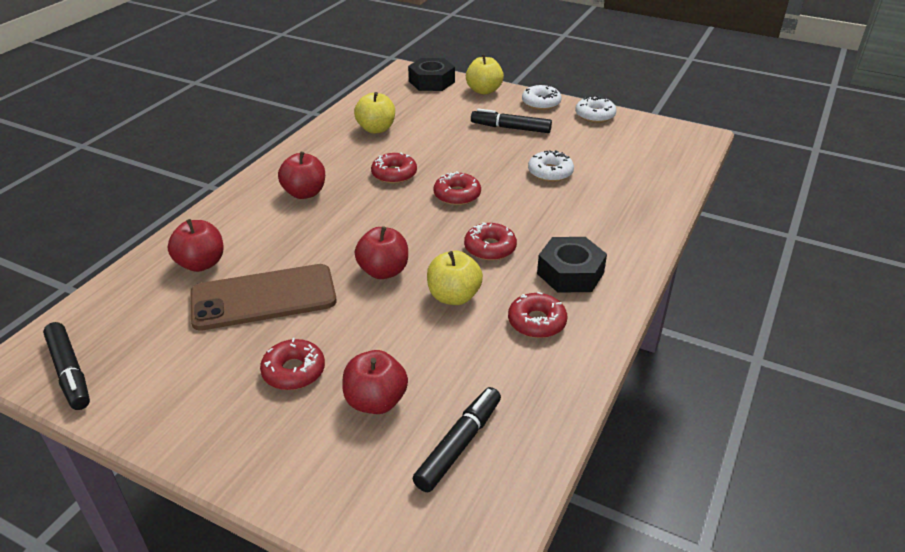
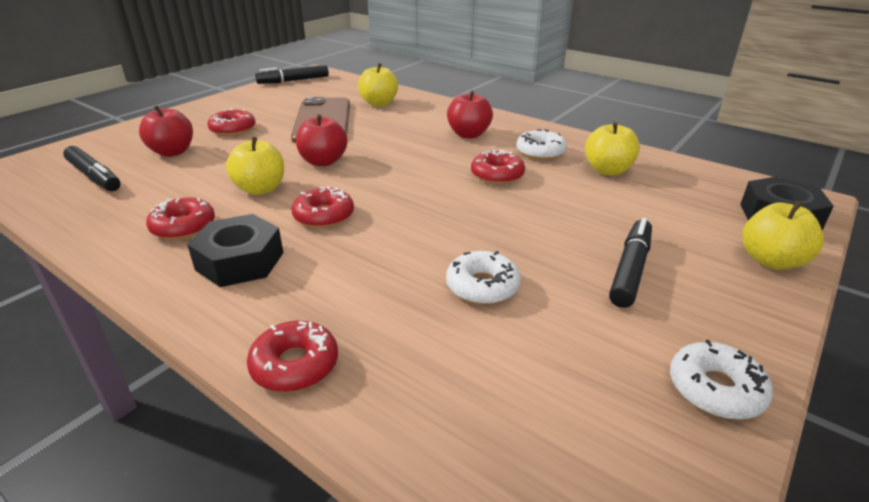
camera: 100 degrees right, 5 degrees down
red apple [168,219,224,272] -> yellow apple [358,63,398,107]
red donut [433,171,481,205] -> red donut moved to [247,321,338,392]
white donut [522,85,562,110] -> white donut moved to [516,129,567,160]

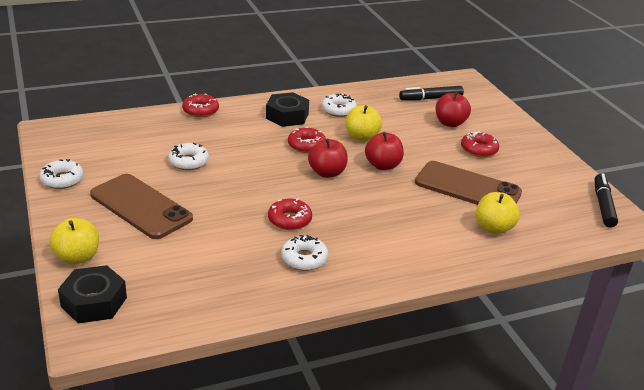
camera: 120 degrees right, 0 degrees up
red donut [146,197,215,240] -> white donut [321,94,357,117]
red apple [447,91,493,138] -> red apple moved to [308,138,348,178]
yellow apple [585,122,640,176] -> none
black marker [609,218,652,308] -> brown phone [90,174,193,239]

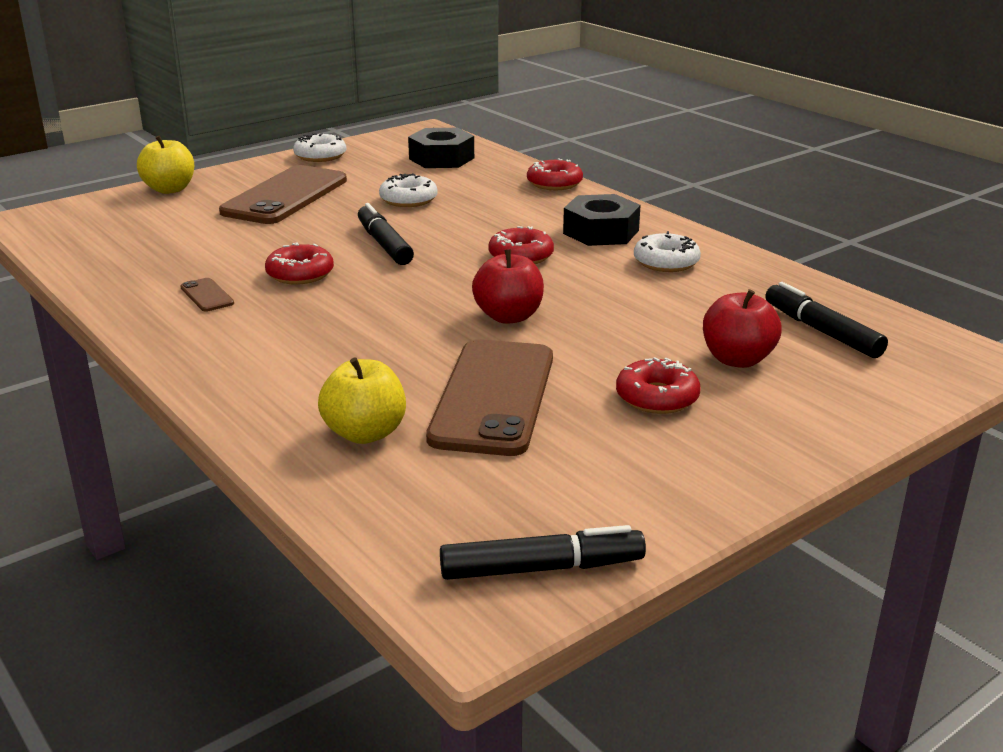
camera: 75 degrees right, 5 degrees down
black nut [58,265,127,323] -> black nut moved to [408,128,474,168]
white donut [281,235,328,271] -> brown phone [180,278,234,312]
red apple [308,138,348,178] -> none
yellow apple [346,105,382,141] -> none
none -> black marker [358,203,414,265]

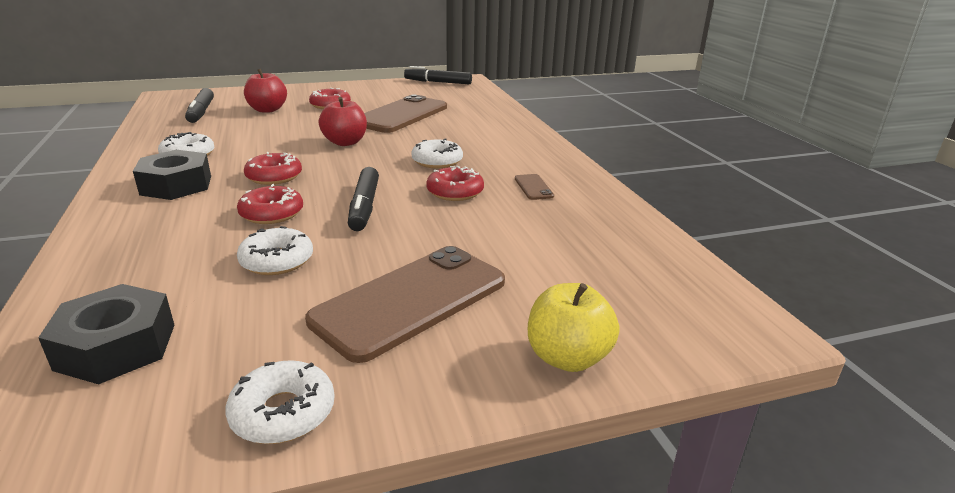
camera: 160 degrees left, 0 degrees up
yellow apple [318,357,406,444] -> none
red donut [527,158,583,190] -> red donut moved to [237,184,303,224]
none -> white donut [411,138,463,168]

